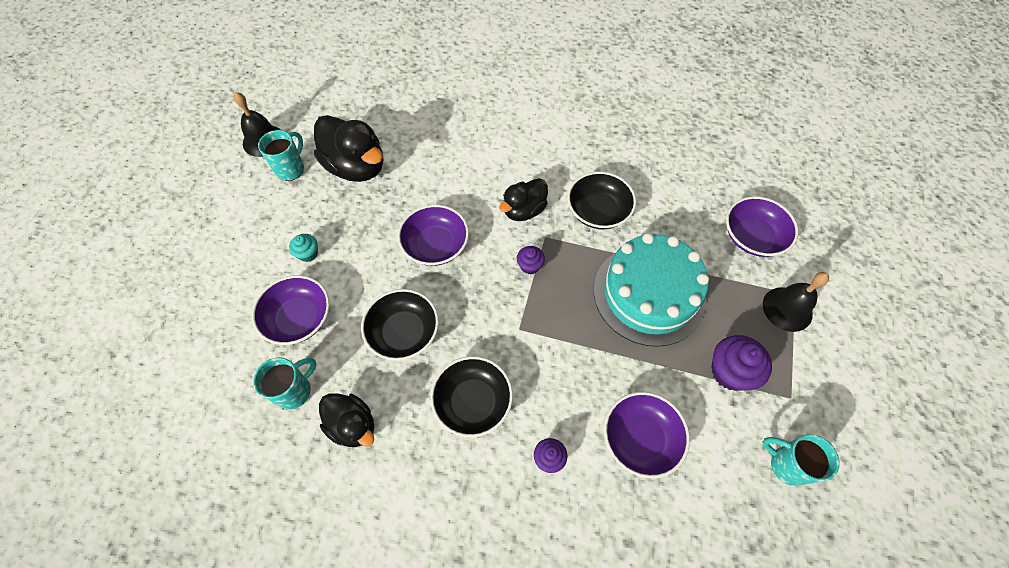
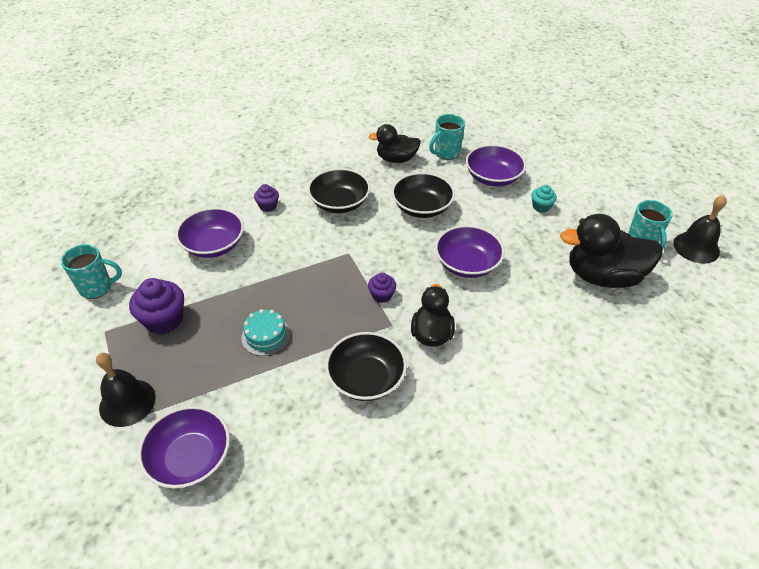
camera: 140 degrees right, 15 degrees down
turquoise mug [253,357,316,409] -> turquoise mug turned 45 degrees clockwise [429,114,465,160]
turquoise cake [594,233,709,347] -> turquoise cake [241,309,291,356], size x0.42

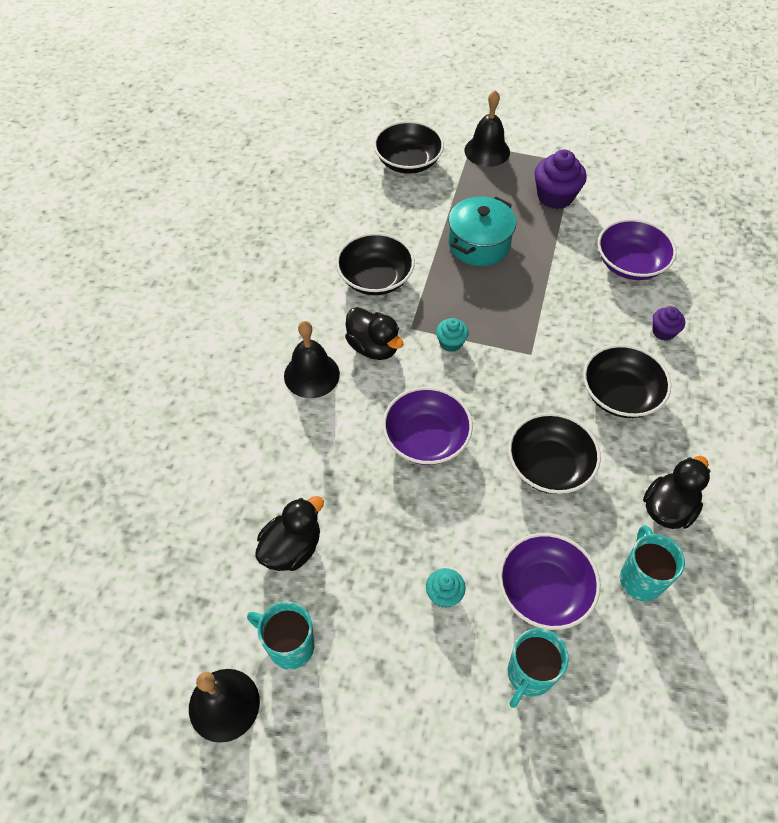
camera: 130 degrees right, 10 degrees up
turquoise mug [61,244,122,299] -> turquoise mug moved to [508,628,569,708]
purple bowl [138,406,230,489] -> black bowl [374,121,444,174]
turquoise cake [241,309,291,356] -> turquoise pot [448,197,516,266]
purple cupcake [368,273,396,303] -> turquoise cupcake [436,318,469,352]
black duck [560,214,663,288] -> black duck [255,496,324,571], size x0.62
none -> black bell [284,321,340,398]

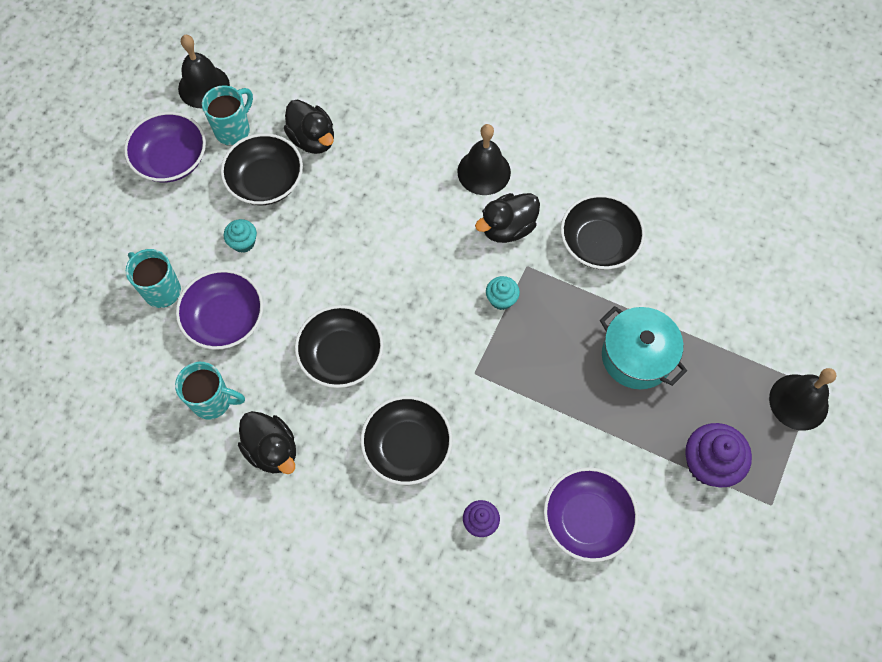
camera: 100 degrees right, 10 degrees up
black bowl [374,121,444,174] -> black bowl moved to [221,133,303,205]
purple bowl [383,387,473,465] -> purple bowl moved to [124,112,206,183]

